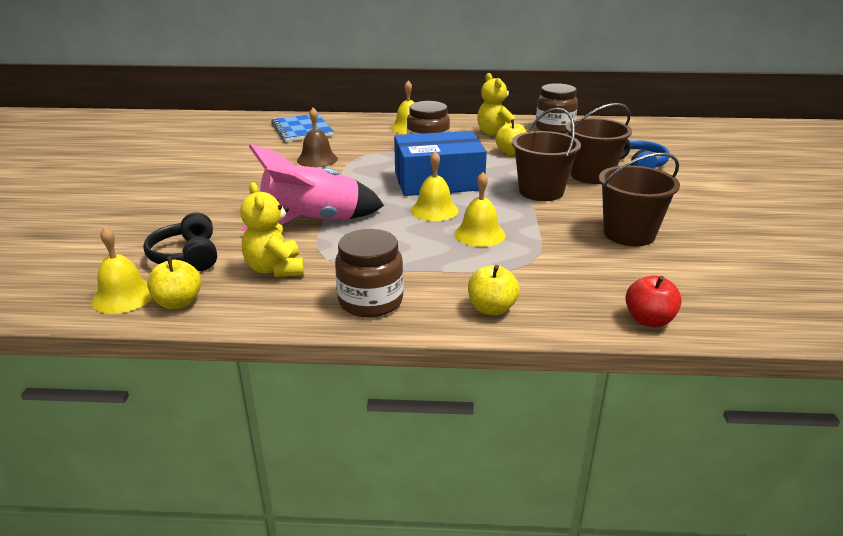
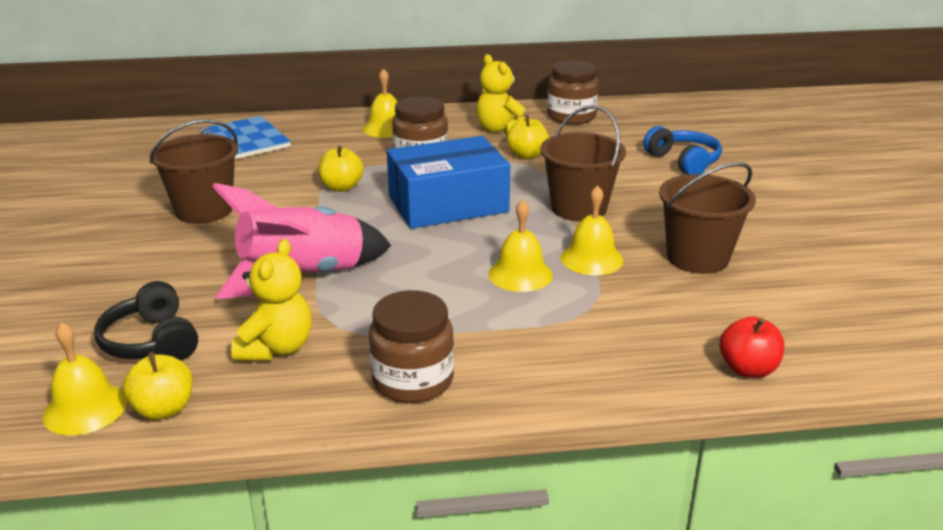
camera: 10 degrees left, 0 degrees up
yellow teddy bear [240,182,304,277] -> yellow teddy bear turned 135 degrees counterclockwise [231,239,312,360]
brown bell [297,108,338,167] -> none
yellow bell [411,151,458,221] -> yellow bell moved to [561,185,623,275]
yellow apple [468,265,520,316] -> yellow apple moved to [318,146,363,192]
brown bucket [565,103,632,184] -> brown bucket moved to [150,119,238,224]

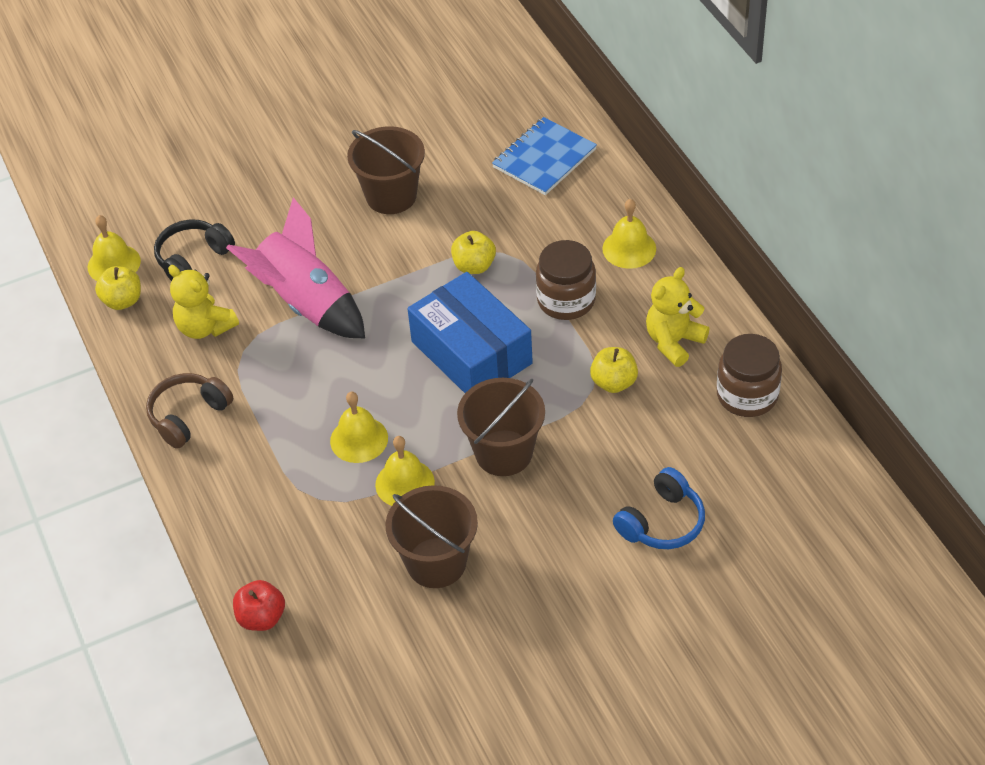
camera: 75 degrees right, 20 degrees up
yellow teddy bear [231,239,312,360] -> yellow teddy bear turned 45 degrees clockwise [168,265,239,339]
brown jar [369,290,454,403] -> brown headphones [146,373,234,449]

